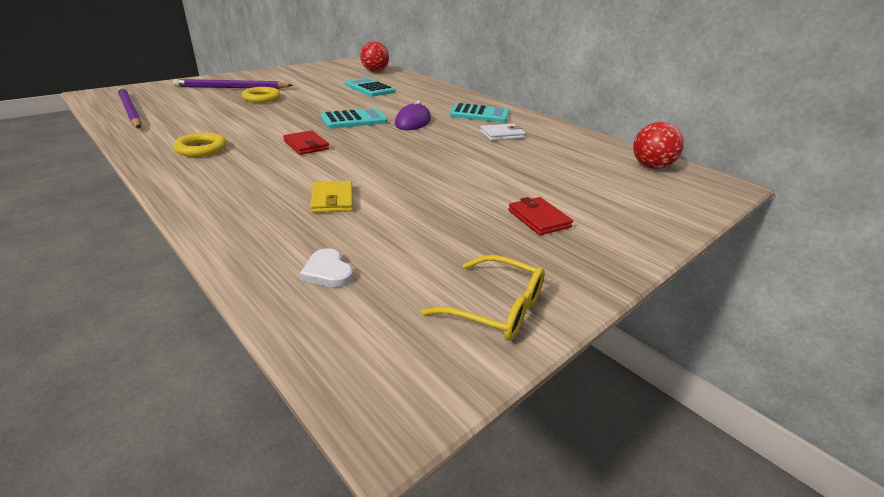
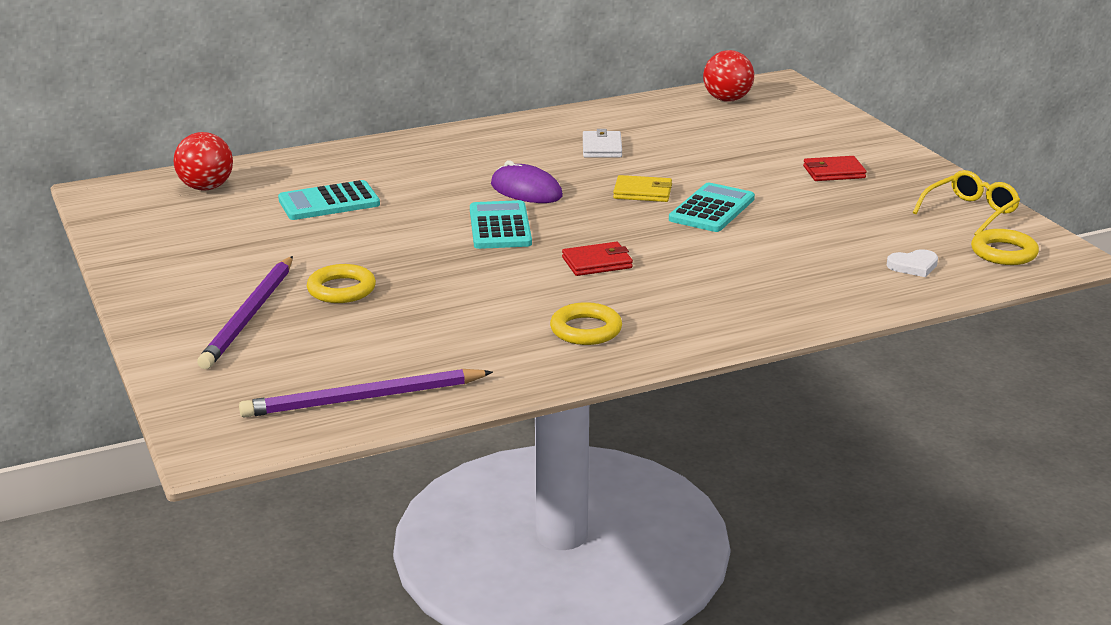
camera: 70 degrees left, 5 degrees down
yellow wallet [310,181,353,213] -> yellow wallet moved to [613,175,672,202]
turquoise calculator [450,103,509,123] -> turquoise calculator moved to [669,183,755,232]
none -> yellow ring [971,229,1039,265]

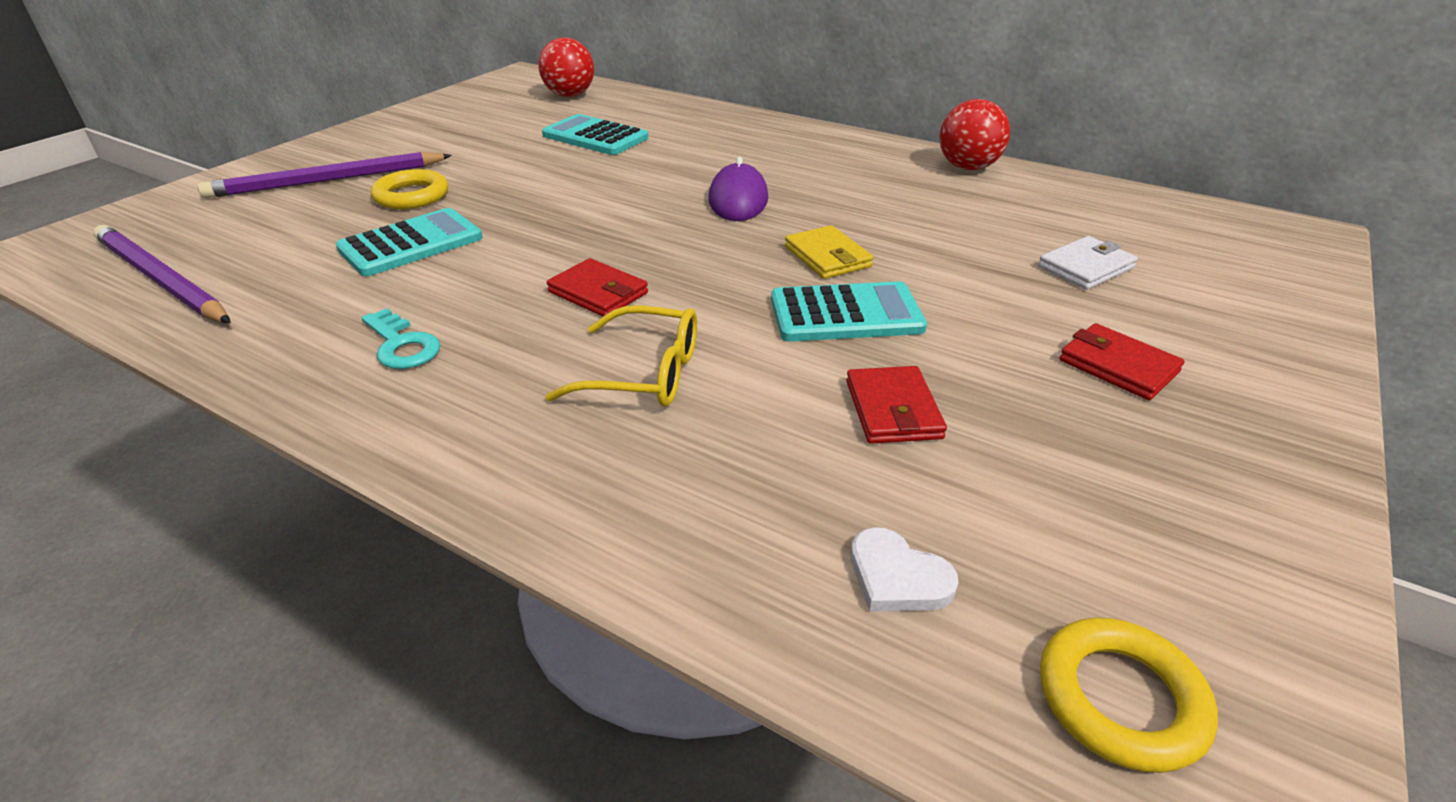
camera: 55 degrees right, 10 degrees up
turquoise calculator [470,200,532,249] -> turquoise calculator moved to [336,208,483,276]
yellow ring [550,302,622,345] -> turquoise key [362,308,441,369]
white wallet [583,129,622,157] -> white wallet moved to [1038,236,1138,290]
red ball [703,50,754,102] -> red ball moved to [939,99,1010,170]
yellow glasses [913,170,1020,235] -> yellow glasses moved to [545,305,697,407]
none -> red wallet [846,366,947,444]

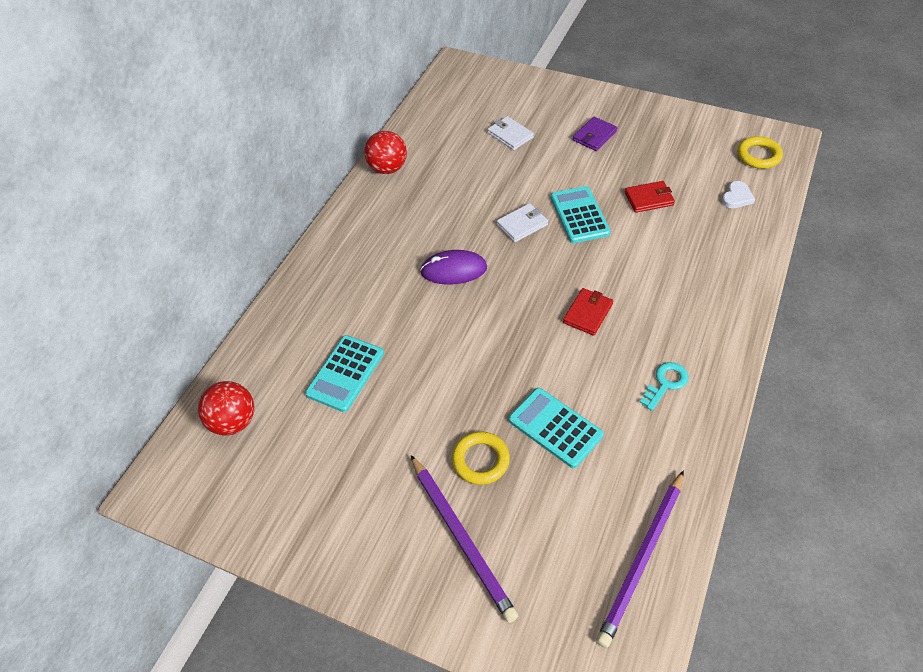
camera: 95 degrees left, 15 degrees up
yellow glasses [545,305,697,407] -> none
yellow wallet [785,225,873,279] -> white wallet [496,203,548,242]
red wallet [1059,323,1184,400] -> purple wallet [573,117,617,151]

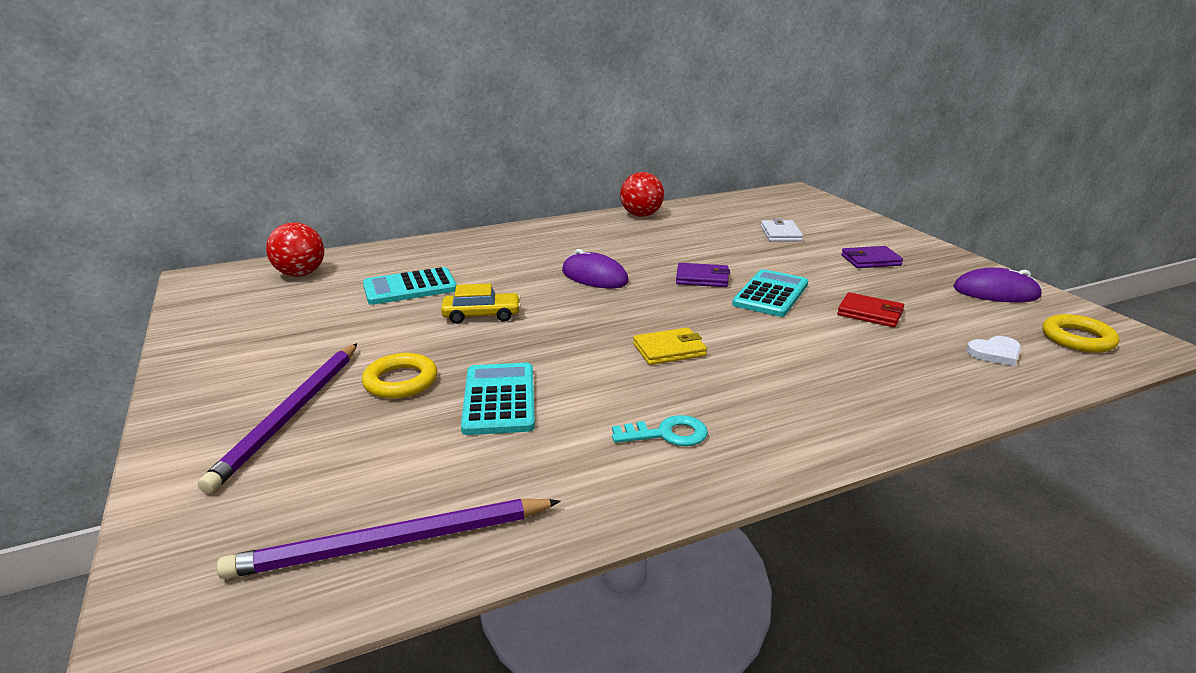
camera: 40 degrees right, 25 degrees down
white wallet [496,203,548,242] -> purple wallet [676,263,730,287]
red wallet [563,288,613,336] -> yellow wallet [633,328,707,365]
none -> yellow car [441,283,521,324]
none -> purple mouse [954,268,1042,303]

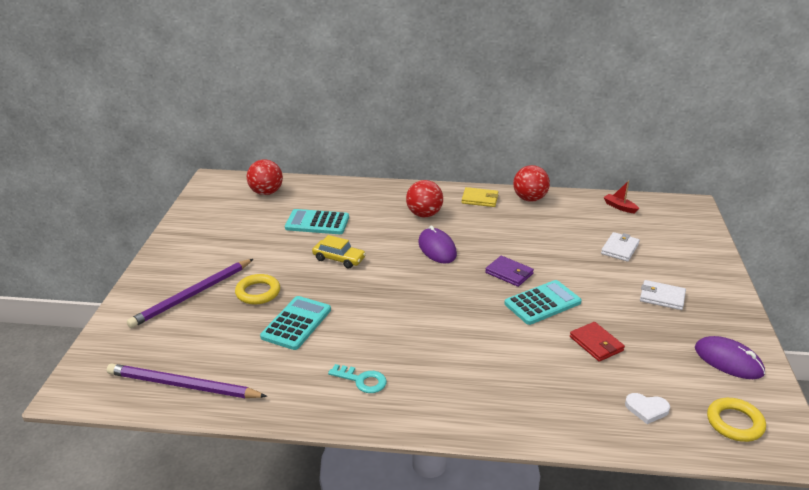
camera: 30 degrees right, 5 degrees up
yellow wallet [633,328,707,365] -> yellow wallet moved to [462,187,498,207]
purple wallet [841,246,903,268] -> white wallet [640,280,686,310]
none -> red ball [406,180,443,217]
none -> red boat [604,181,639,213]

